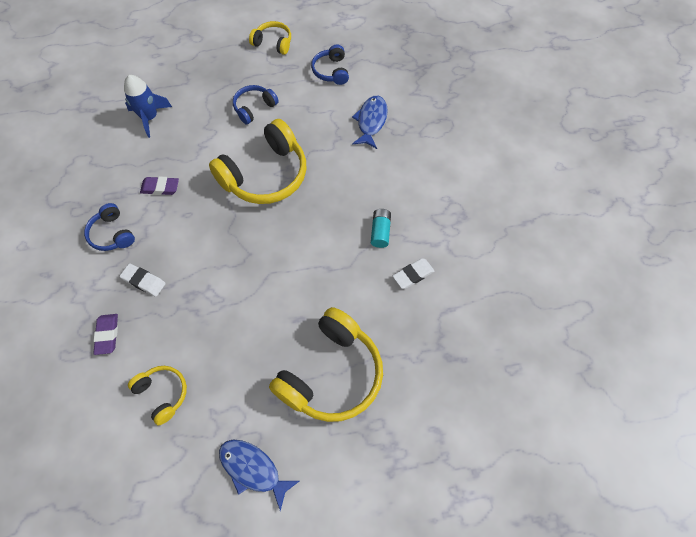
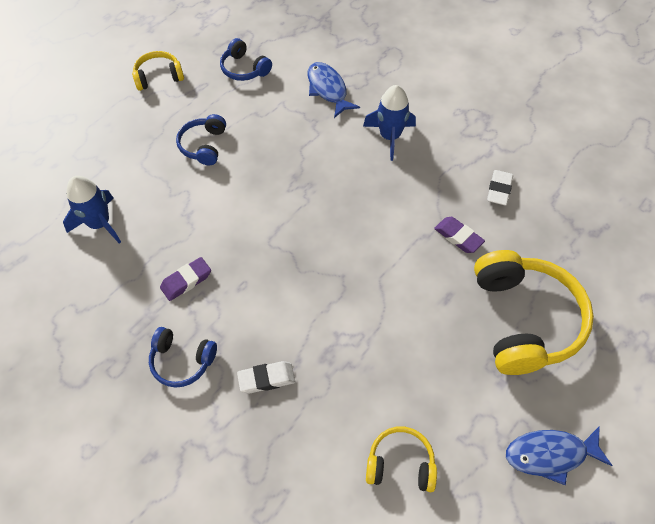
camera: 40 degrees left, 5 degrees down
purple eraser [93,314,118,355] -> purple eraser moved to [434,217,485,253]
yellow headphones [209,119,306,204] -> none
turquoise battery [371,209,391,248] -> none
none -> blue rocket [363,85,416,161]

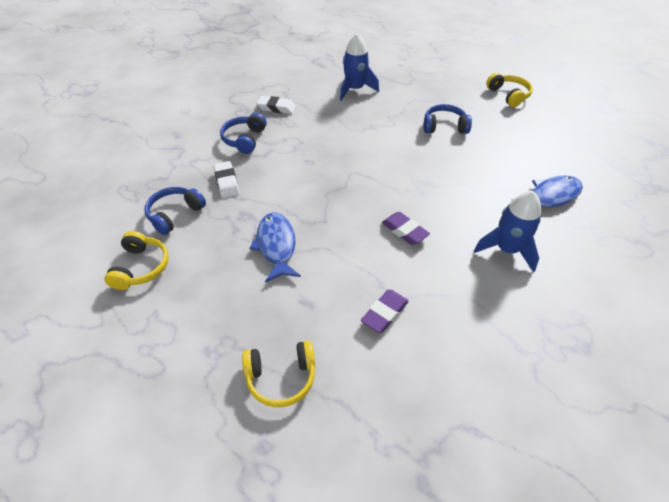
camera: 85 degrees right, 10 degrees down
purple eraser [160,257,211,301] -> purple eraser moved to [382,212,430,245]
blue headphones [220,38,272,81] -> blue headphones moved to [145,187,206,235]
yellow headphones [474,250,594,375] -> yellow headphones [242,340,315,407], size x0.51
white eraser [487,170,513,206] -> white eraser moved to [256,96,296,114]
blue fish [506,426,613,485] -> blue fish moved to [250,212,301,283]

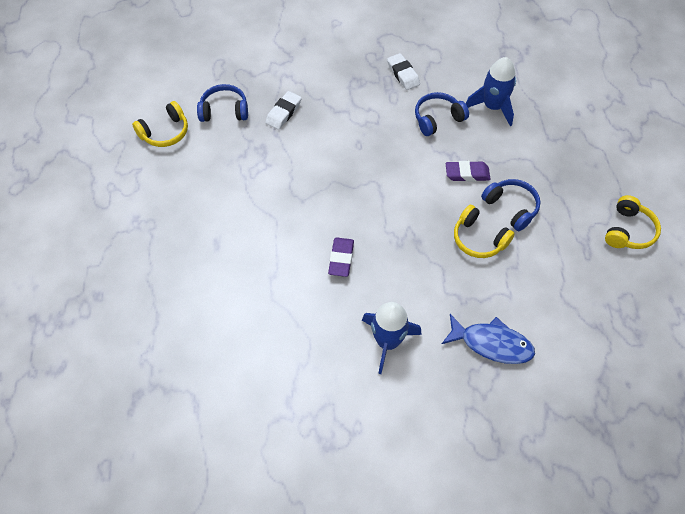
camera: 50 degrees right, 10 degrees up
blue headphones [220,113,267,154] -> blue headphones moved to [415,92,469,136]
yellow headphones [242,340,315,407] -> yellow headphones moved to [454,205,515,258]
blue fish [250,212,301,283] -> none
purple eraser [361,289,409,333] -> purple eraser moved to [445,161,490,182]

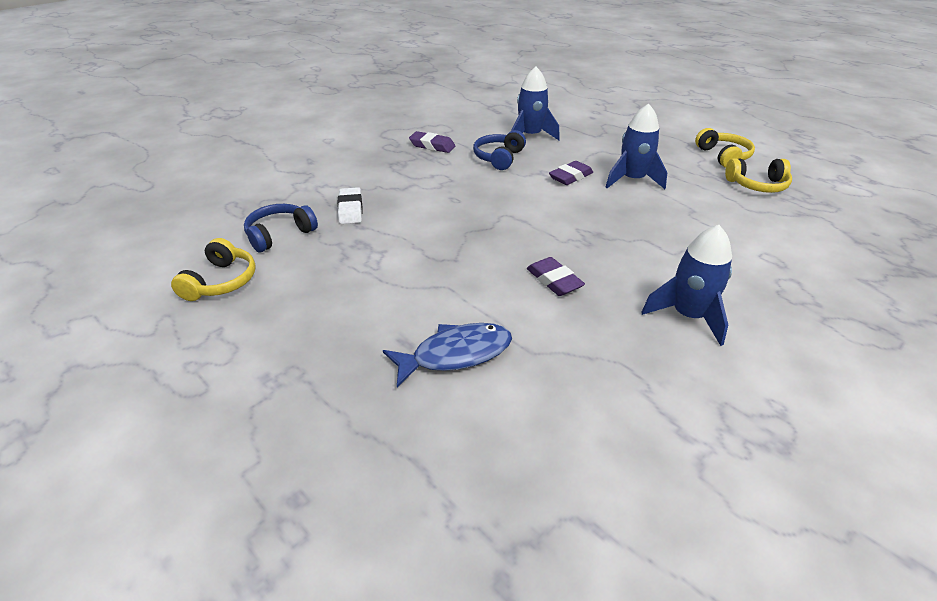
camera: 40 degrees left, 20 degrees down
white eraser [387,53,420,90] -> purple eraser [409,131,456,153]
blue fish [442,314,535,364] -> blue fish moved to [383,323,512,387]
yellow headphones [454,205,515,258] -> yellow headphones moved to [725,158,792,193]
blue headphones [481,179,541,231] -> blue rocket [606,103,667,189]

